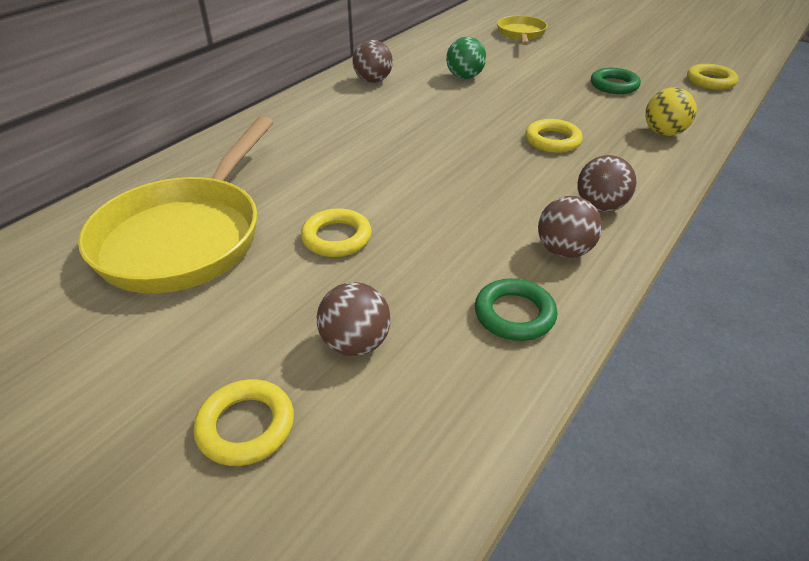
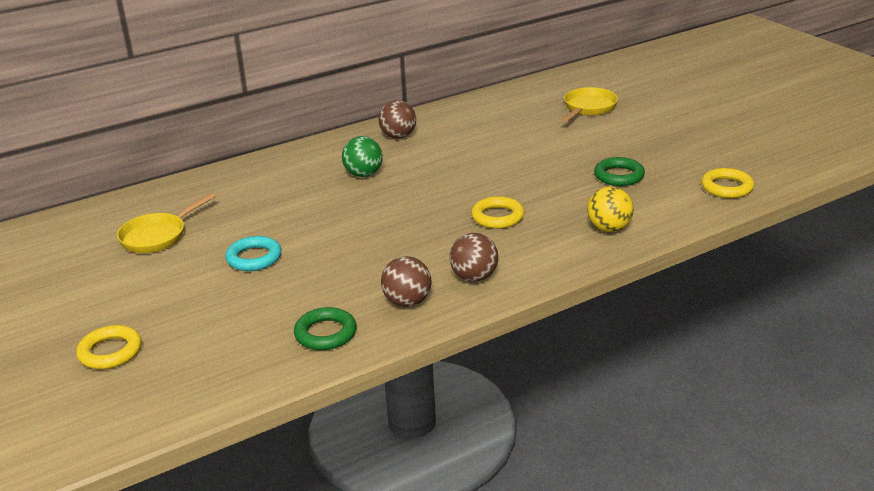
camera: 25 degrees right, 10 degrees down
yellow pan [78,116,273,293] -> yellow pan [117,193,216,253], size x0.53
yellow ring [301,208,372,257] -> turquoise ring [225,236,281,271]
brown ball [317,282,391,356] -> none
green ball [446,37,486,79] -> green ball moved to [342,136,382,177]

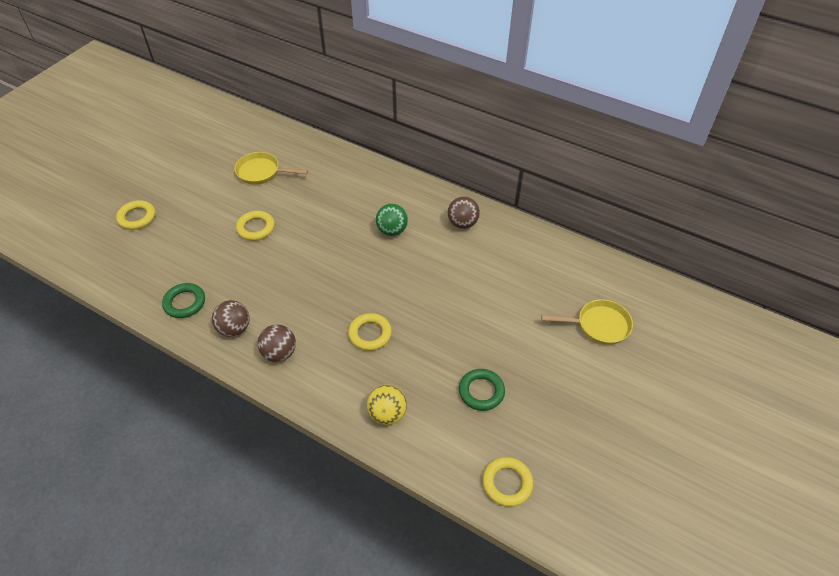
camera: 60 degrees right, 20 degrees up
turquoise ring [225,236,281,271] -> yellow ring [236,211,275,241]

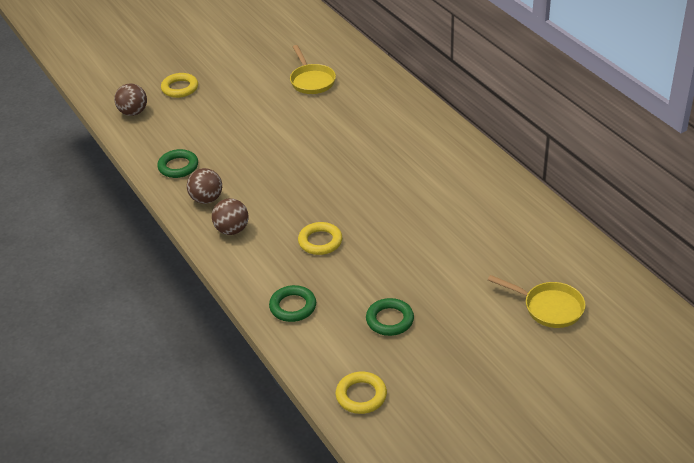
camera: 30 degrees right, 10 degrees down
yellow pan [234,152,308,185] -> yellow pan turned 150 degrees counterclockwise [290,45,336,94]
yellow ring [236,211,275,241] -> none
yellow ball [367,384,407,425] -> green ring [269,285,316,322]
green ball [376,203,408,236] -> none
brown ball [448,196,480,229] -> brown ball moved to [114,83,147,116]

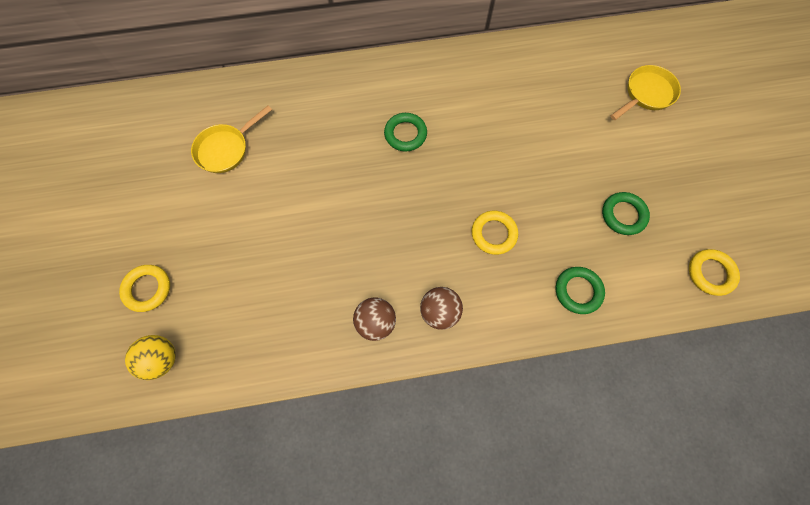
camera: 70 degrees left, 30 degrees up
brown ball [114,83,147,116] -> yellow ball [125,335,176,380]
green ring [157,149,198,178] -> green ring moved to [384,113,427,152]
yellow pan [290,45,336,94] -> yellow pan turned 135 degrees clockwise [191,106,272,173]

